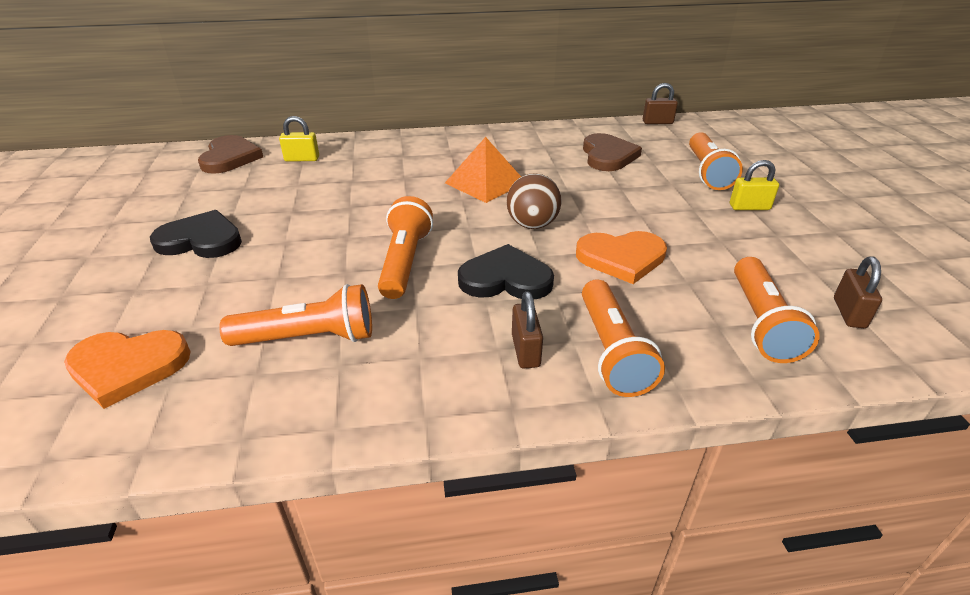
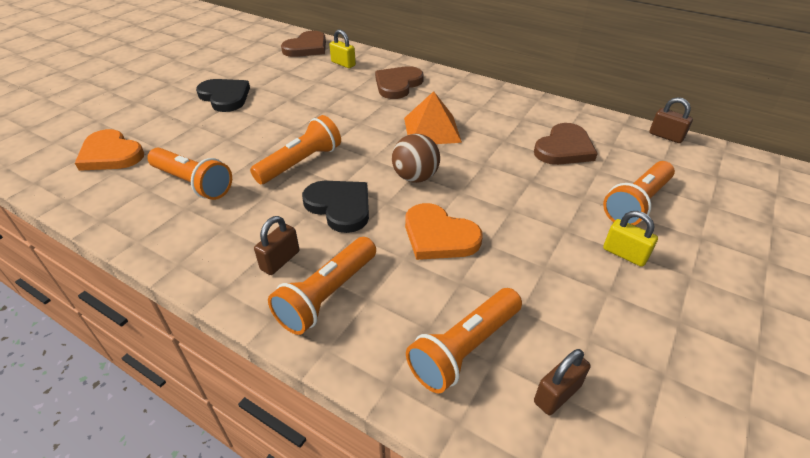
camera: 40 degrees right, 5 degrees up
none -> brown heart [375,66,424,99]

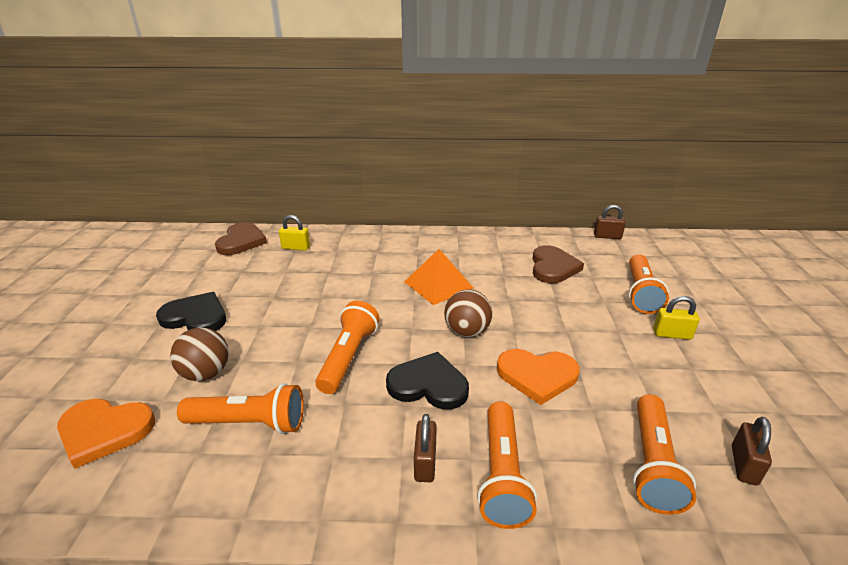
camera: 30 degrees left, 10 degrees down
brown heart [375,66,424,99] -> none
none -> brown ball [170,327,229,381]

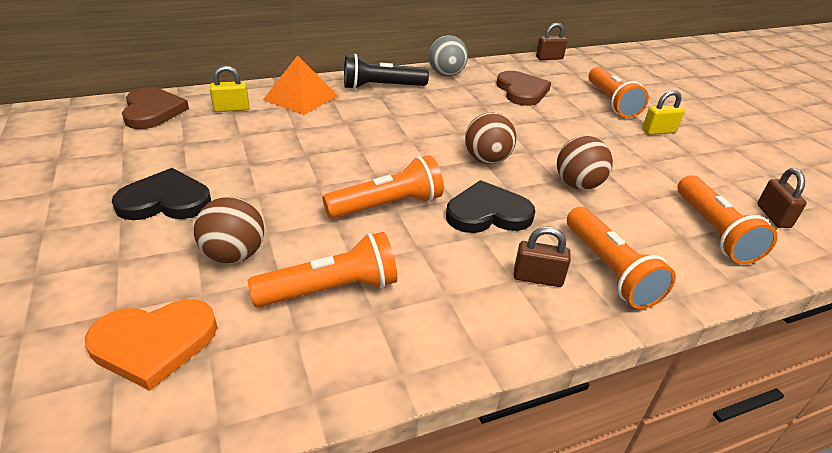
camera: 25 degrees left, 5 degrees up
orange flashlight [315,301,379,394] -> orange flashlight turned 75 degrees clockwise [323,155,444,219]
orange pyramid [404,249,473,305] -> orange pyramid moved to [263,55,338,115]
brown padlock [414,414,437,482] -> brown padlock turned 60 degrees counterclockwise [514,227,571,287]
orange heart [497,349,580,405] -> brown ball [557,136,613,190]
none -> black flashlight [344,54,429,90]
none -> grey ball [429,35,468,76]

